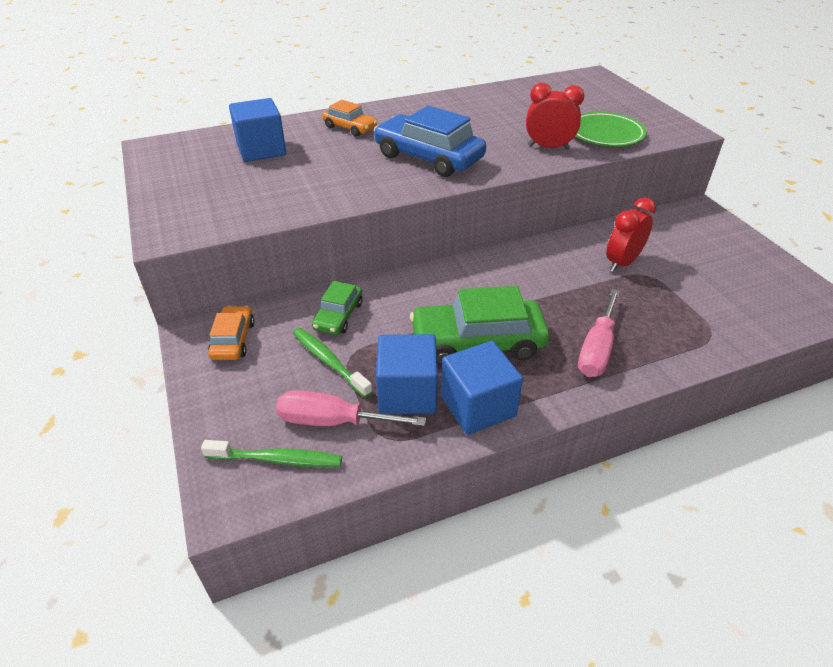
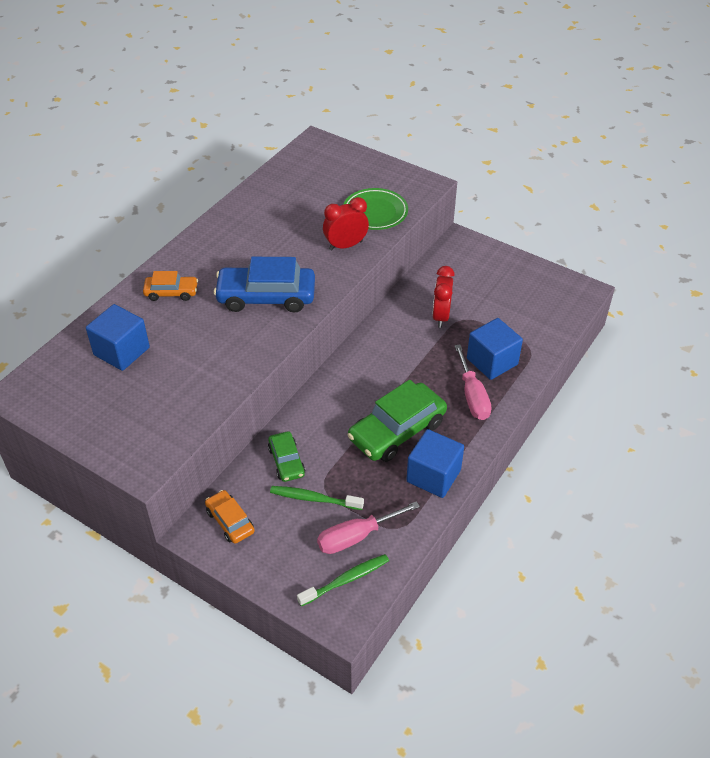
camera: 35 degrees left, 5 degrees up
blue cube [376,334,438,414] -> blue cube moved to [467,318,523,380]

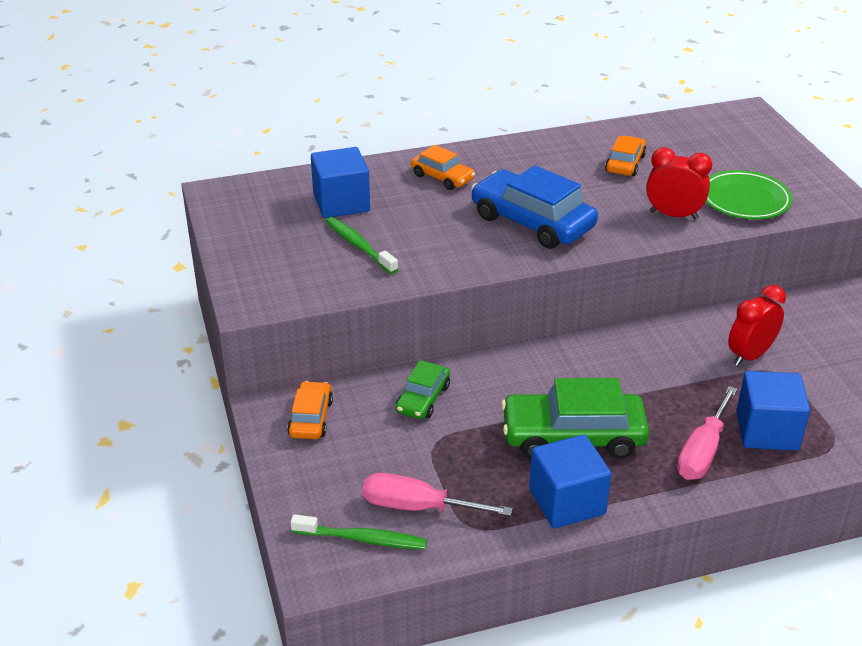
camera: 40 degrees right, 10 degrees down
green toothbrush [270,486,364,510] -> green toothbrush moved to [326,217,398,274]
none -> orange car [605,136,647,176]

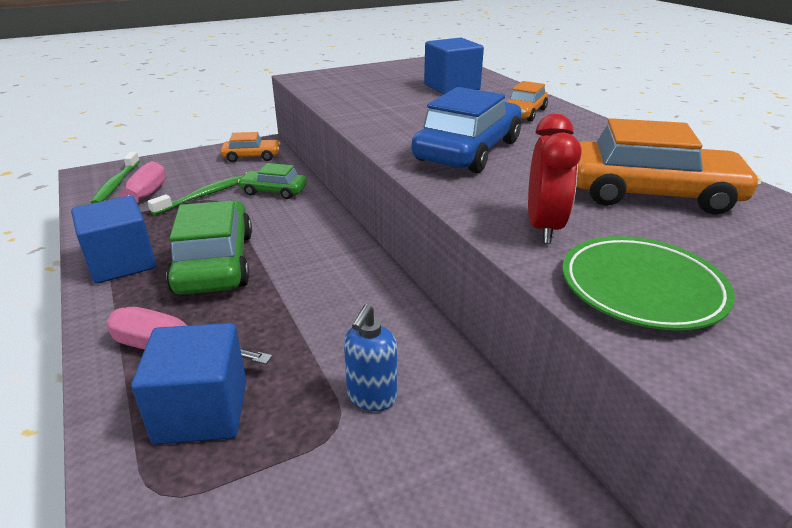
camera: 80 degrees right, 5 degrees down
green toothbrush [326,217,398,274] -> green toothbrush moved to [147,175,244,215]
orange car [605,136,647,176] -> orange car [576,118,761,215], size x1.84
red clock [728,285,786,366] -> blue soap dispenser [344,304,397,411]

